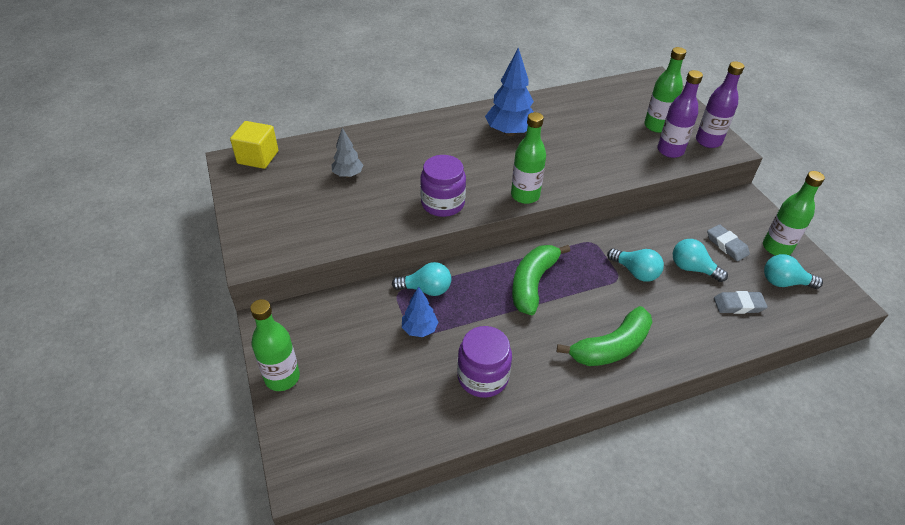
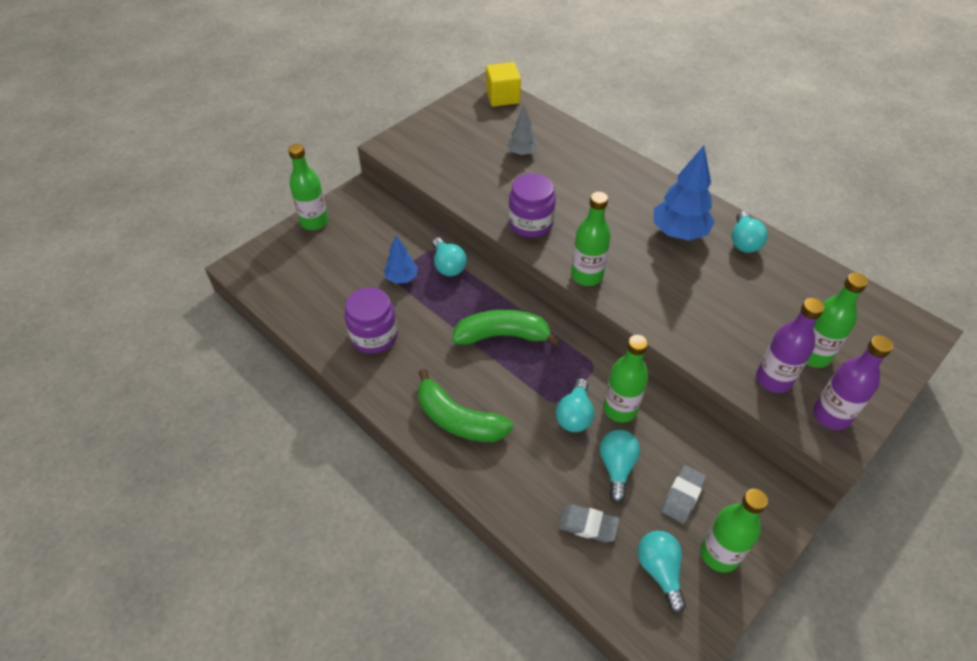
camera: 65 degrees right, 5 degrees up
grey eraser [714,291,768,314] -> grey eraser turned 45 degrees counterclockwise [558,504,619,542]
none -> green bottle [603,335,648,423]
none -> turquoise light bulb [732,211,768,253]

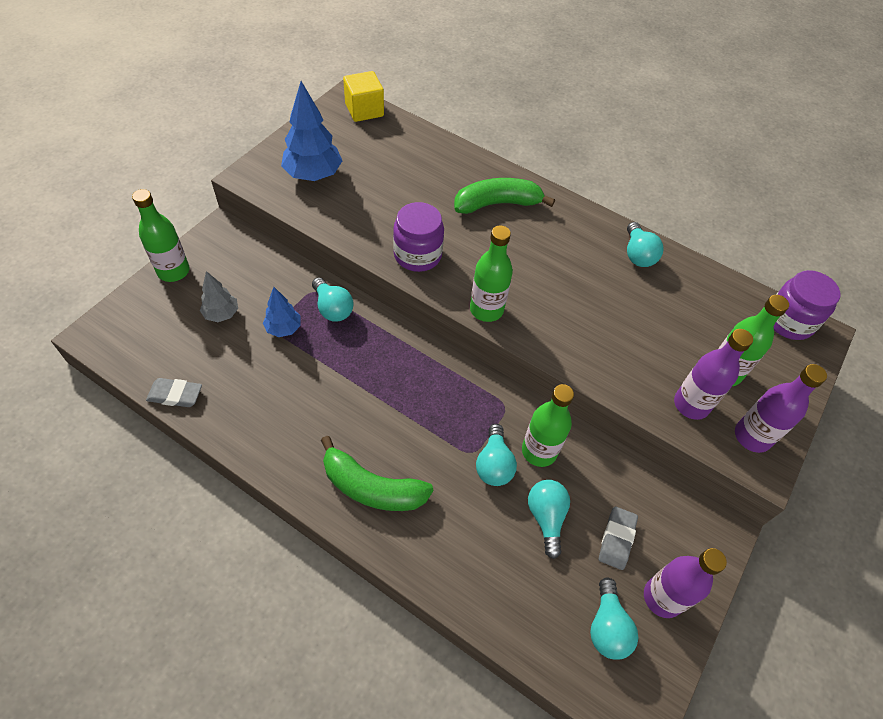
camera: 15 degrees left, 5 degrees up
purple jar [345,287,398,354] -> purple jar moved to [774,270,840,340]
green banana [452,310,561,346] -> green banana moved to [454,178,555,214]
grey tree [507,105,538,156] -> grey tree moved to [200,271,238,322]
grey eraser [558,504,619,542] -> grey eraser moved to [146,378,202,407]
turquoise light bulb [638,531,686,613] -> turquoise light bulb turned 150 degrees counterclockwise [590,578,638,660]
blue tree [653,146,715,241] -> blue tree moved to [281,81,342,181]
green bottle [700,489,768,572] -> purple bottle [644,548,727,618]

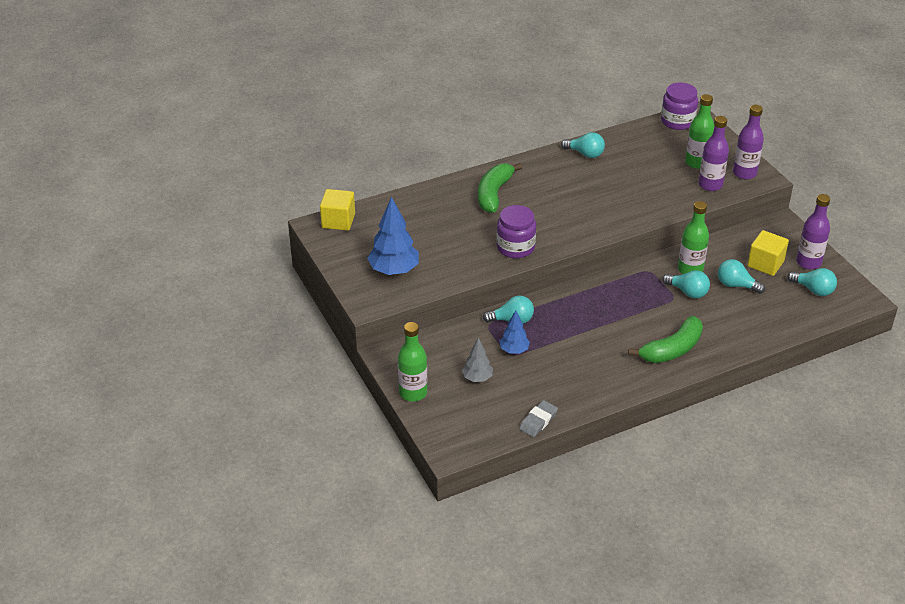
camera: 55 degrees left, 15 degrees down
green bottle [470,225,513,322] -> none
grey eraser [599,506,638,570] -> yellow cube [747,230,789,276]

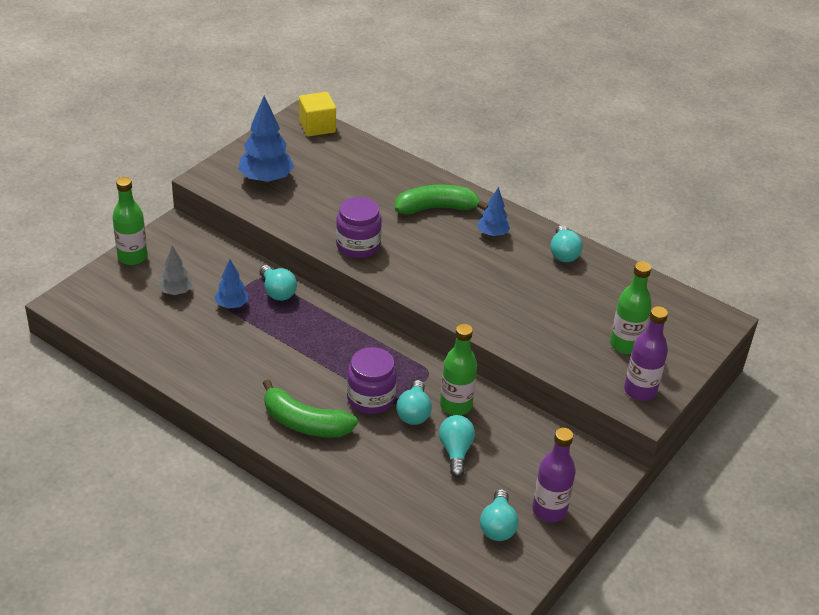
camera: 60 degrees right, 0 degrees up
grey eraser [519,400,558,437] -> none
purple jar [661,82,698,130] -> purple jar moved to [347,347,397,414]
purple bottle [698,116,729,191] -> none
yellow cube [747,230,789,276] -> none
none -> blue tree [477,187,510,237]

